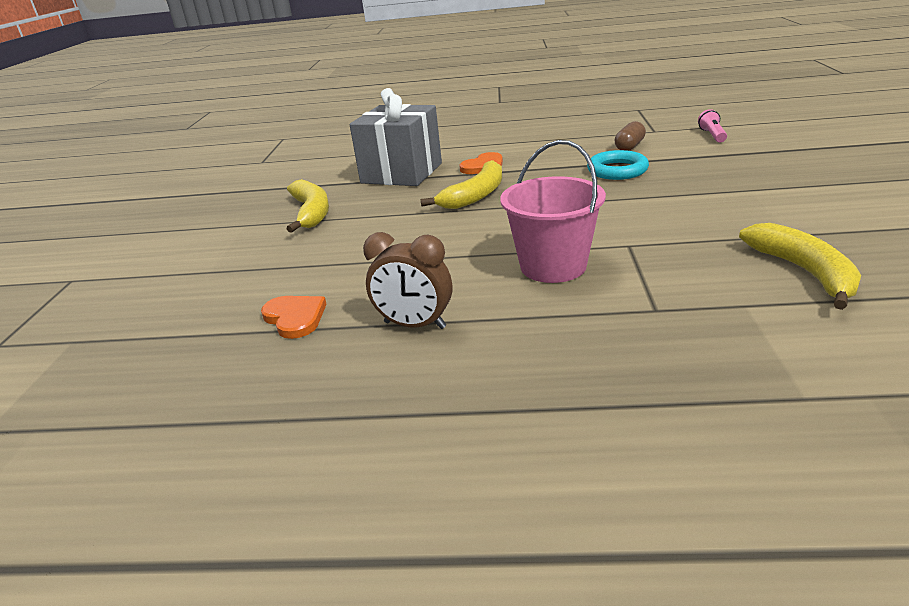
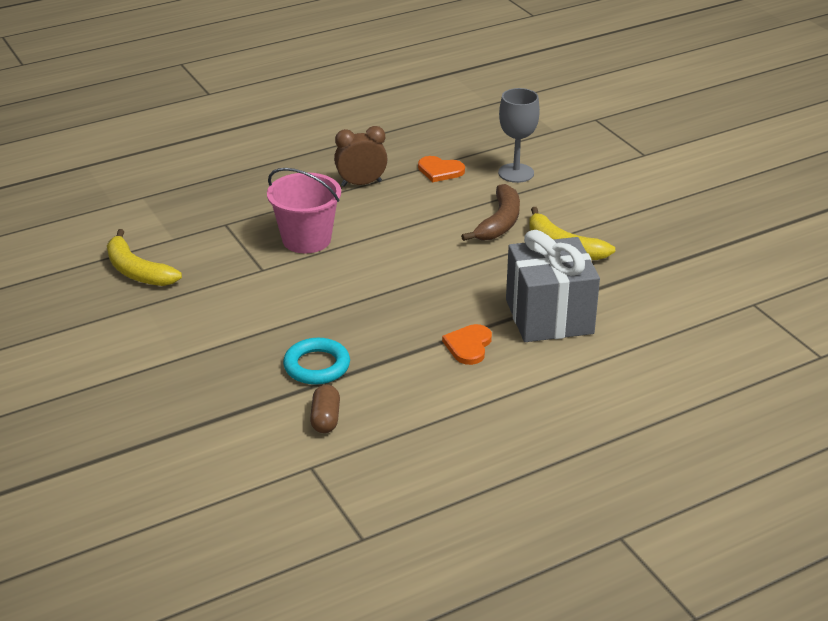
camera: 145 degrees right, 5 degrees up
yellow banana [421,160,502,209] -> none
pink flashlight [698,109,727,143] -> none
none -> brown banana [461,184,520,241]
none -> grey goblet [498,88,540,183]

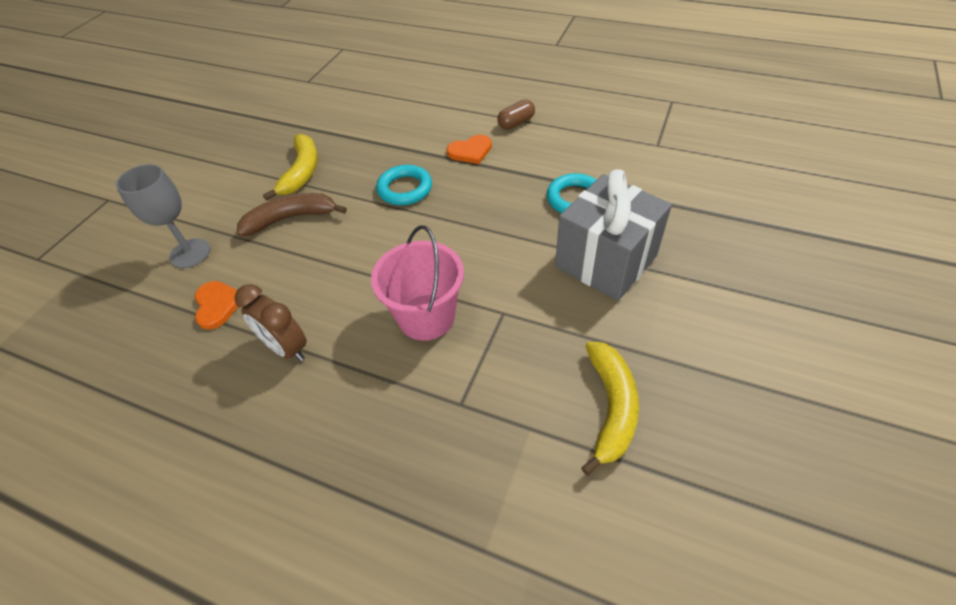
camera: 125 degrees left, 15 degrees up
brown capsule [310,385,340,433] -> brown capsule moved to [497,100,535,130]
grey gift [506,230,600,342] -> grey gift moved to [555,169,672,301]
none -> turquoise ring [376,165,432,205]

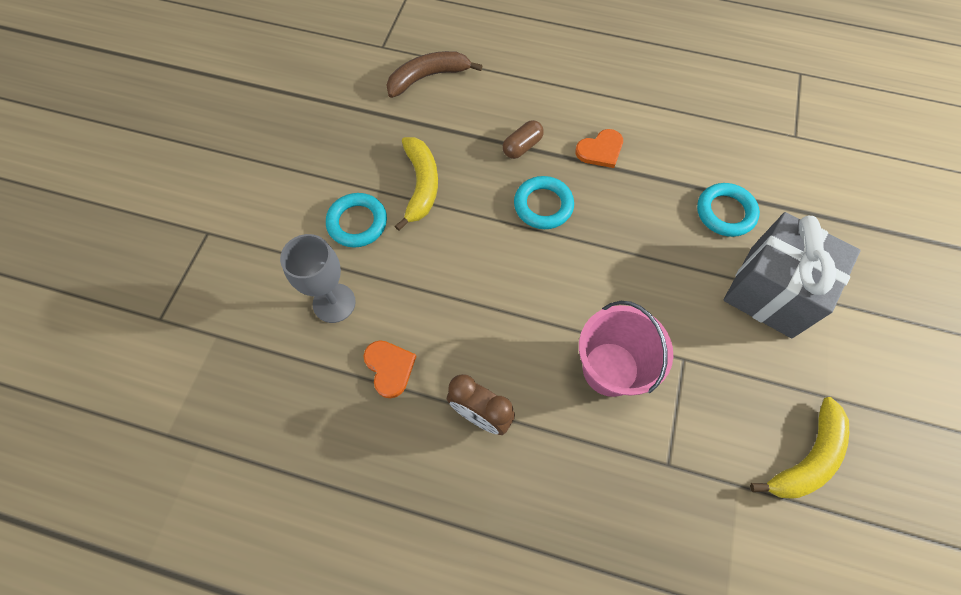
camera: 10 degrees left, 15 degrees up
brown banana [237,193,347,237] -> brown banana moved to [387,51,482,98]
brown capsule [497,100,535,130] -> brown capsule moved to [503,120,544,159]
yellow banana [581,341,639,475] -> yellow banana turned 45 degrees clockwise [750,397,849,499]
none -> turquoise ring [326,193,387,248]

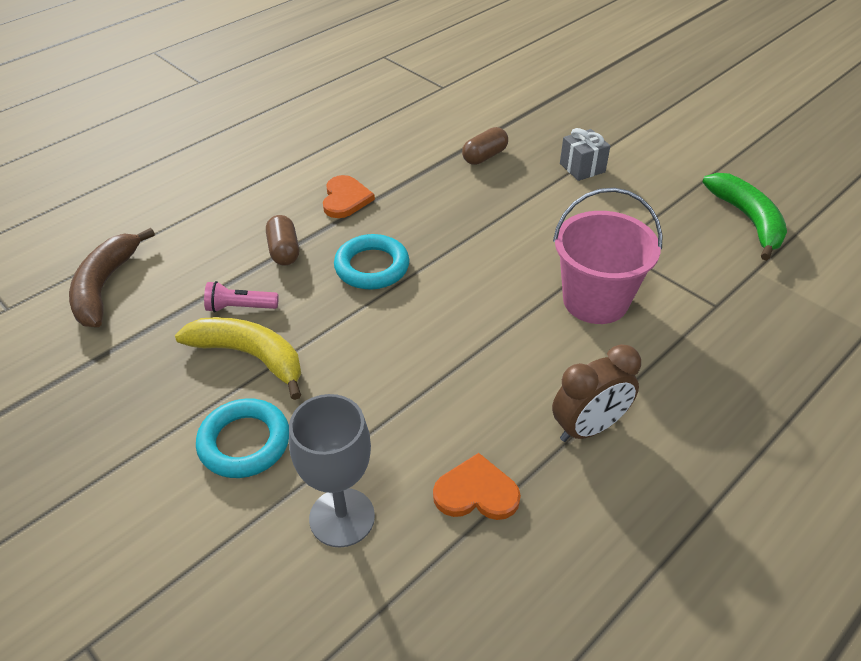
camera: 60 degrees left, 20 degrees down
turquoise ring [697,183,760,237] -> brown capsule [462,127,508,165]
grey gift [724,212,861,338] -> grey gift [560,128,610,181], size x0.44
yellow banana [750,397,849,499] -> green banana [702,173,787,261]
none -> pink flashlight [204,281,279,312]

